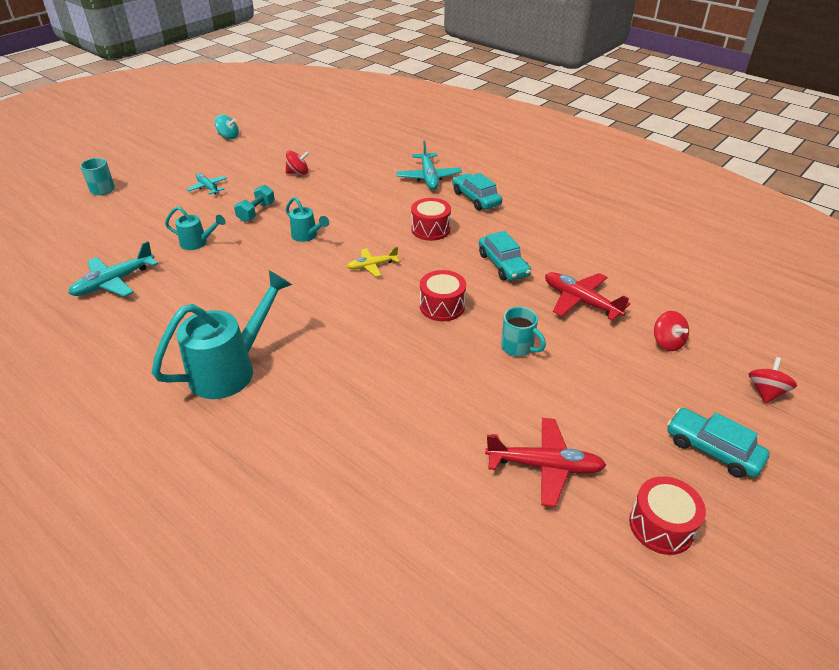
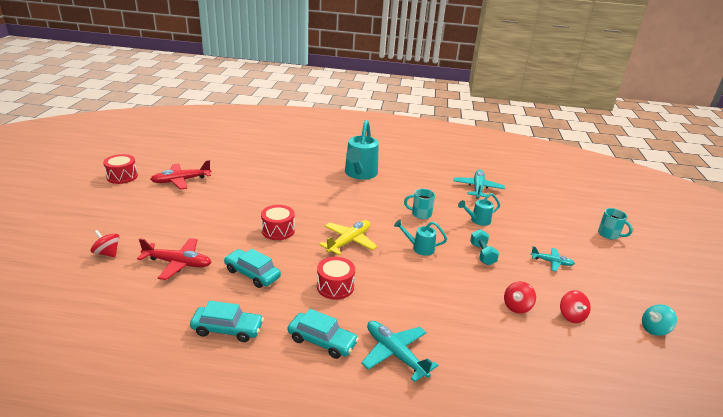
camera: 145 degrees right, 10 degrees down
yellow plane [347,247,399,277] -> yellow plane [319,220,377,255], size x1.60
turquoise mug [501,307,546,357] -> turquoise mug moved to [404,189,435,219]
turquoise car [667,408,770,478] -> turquoise car moved to [190,301,264,342]
red spinning top [749,357,797,404] -> red spinning top moved to [560,290,591,323]

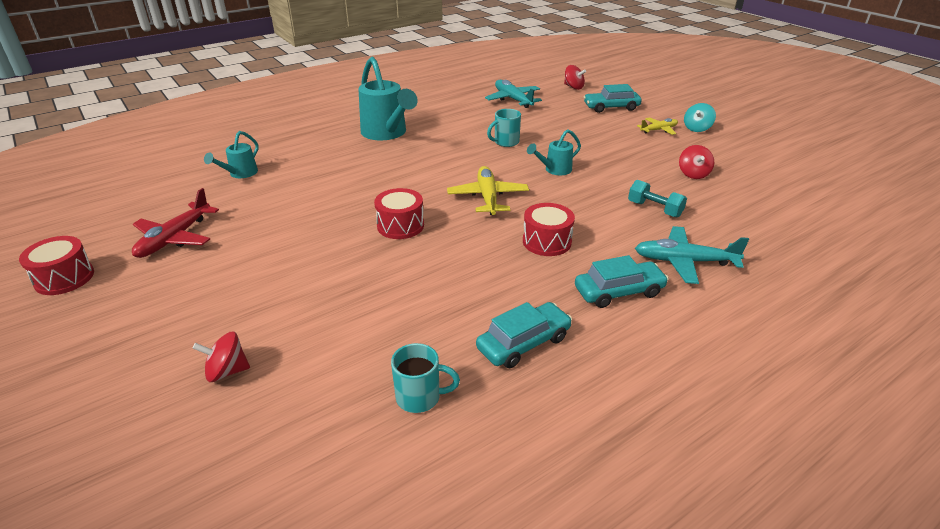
camera: 40 degrees left, 5 degrees up
red plane [137,238,212,280] -> none
turquoise car [224,249,281,288] -> turquoise car moved to [584,84,642,113]
turquoise watering can [458,193,500,226] -> turquoise watering can moved to [204,131,259,178]
turquoise dumbbell [470,229,499,265] -> turquoise dumbbell moved to [628,180,687,217]
turquoise plane [530,246,575,271] -> yellow plane [637,117,678,135]
red spinning top [560,290,591,323] -> red spinning top moved to [564,65,586,90]
turquoise mug [598,208,633,240] -> turquoise mug moved to [391,343,460,413]
turquoise spinning top [642,305,677,336] -> turquoise spinning top moved to [684,103,716,132]

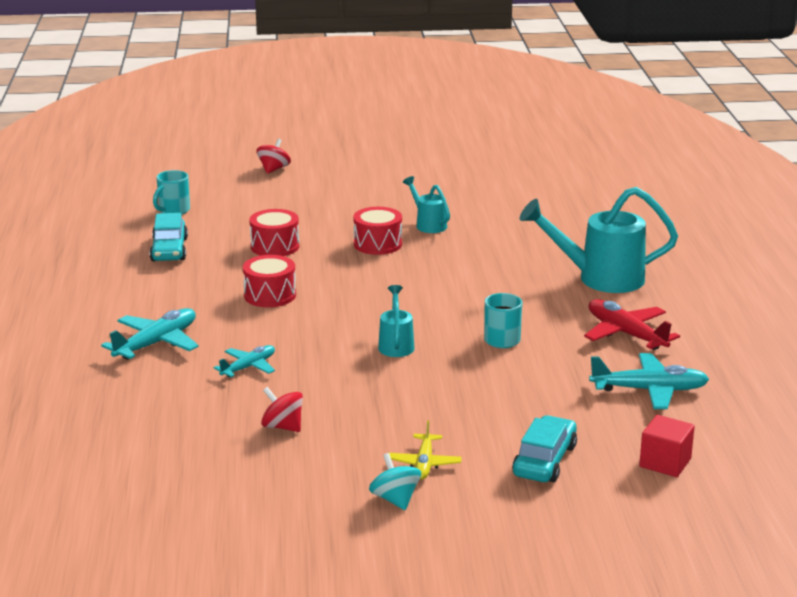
camera: 120 degrees right, 10 degrees down
red drum [19,236,94,295] -> red drum moved to [250,209,299,256]
red plane [132,188,219,258] -> red plane moved to [584,299,680,350]
turquoise watering can [204,131,259,178] -> turquoise watering can moved to [403,176,450,233]
yellow plane [447,166,529,215] -> none
red spinning top [564,65,586,90] -> red cube [639,415,695,477]
turquoise car [575,255,669,308] -> none
turquoise dumbbell [628,180,687,217] -> turquoise plane [214,345,275,377]

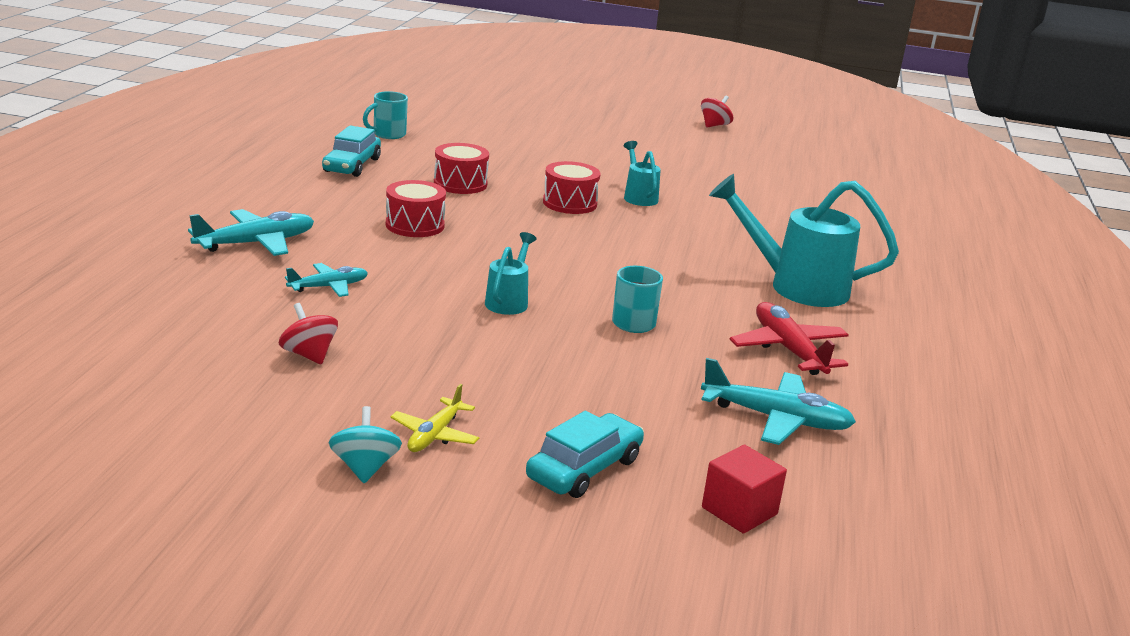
camera: 15 degrees right, 0 degrees up
red spinning top [257,139,291,174] -> red spinning top moved to [701,95,733,127]

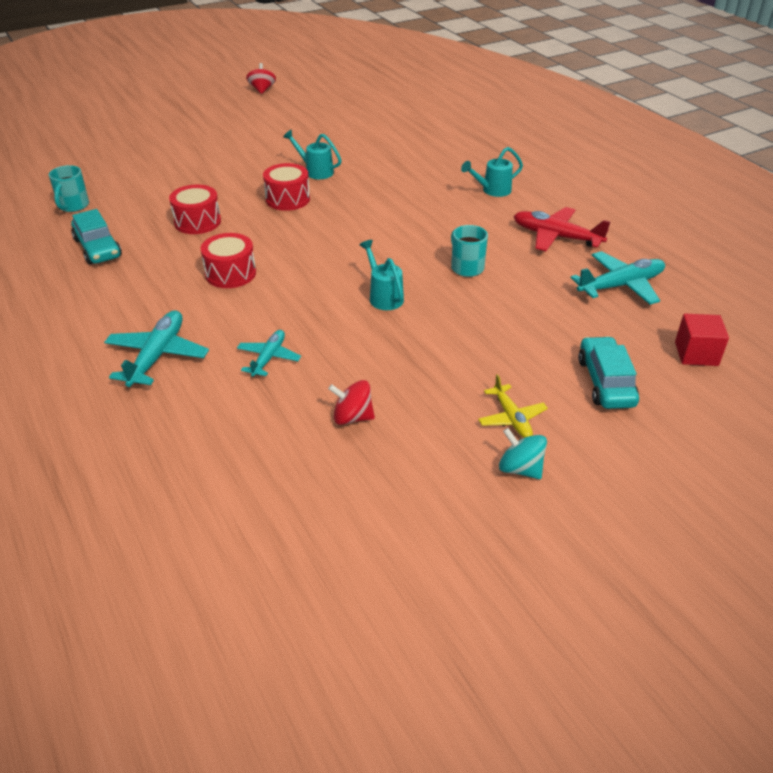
camera: 40 degrees left, 15 degrees up
turquoise watering can [709,174,899,307] -> turquoise watering can [461,147,523,197], size x0.52

